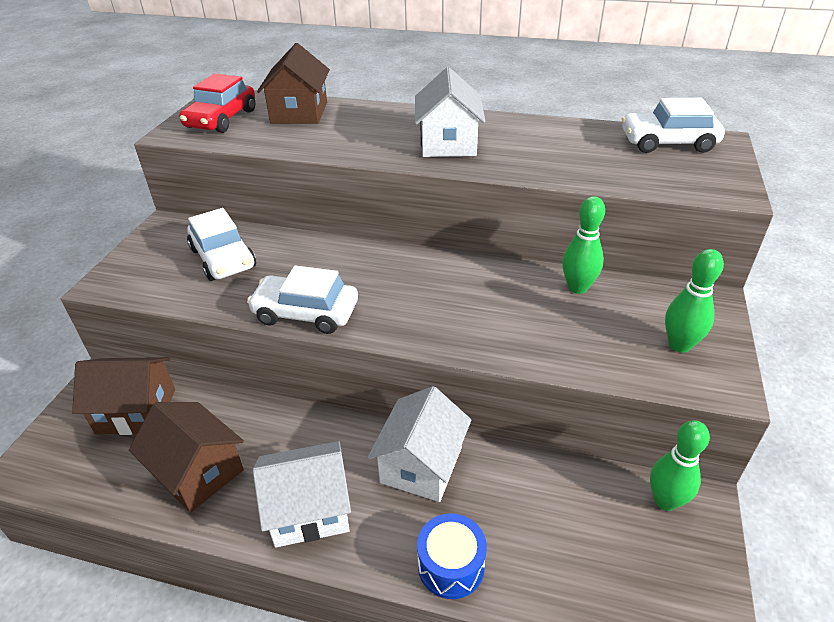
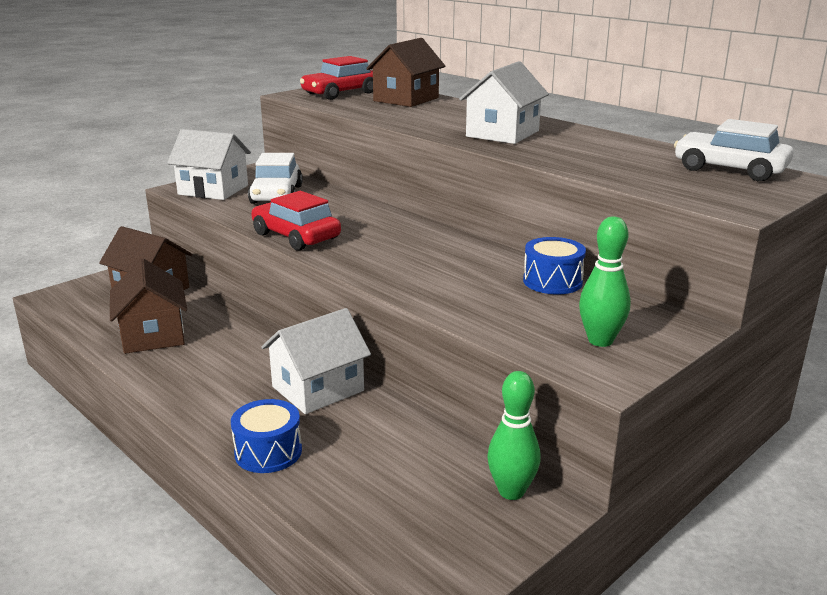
camera: 30 degrees right, 15 degrees down
white car [247,266,358,334] -> red car [251,191,341,251]
white house [253,441,351,548] -> white house moved to [167,129,251,200]
green bowling pin [562,196,605,294] -> blue drum [523,237,586,294]

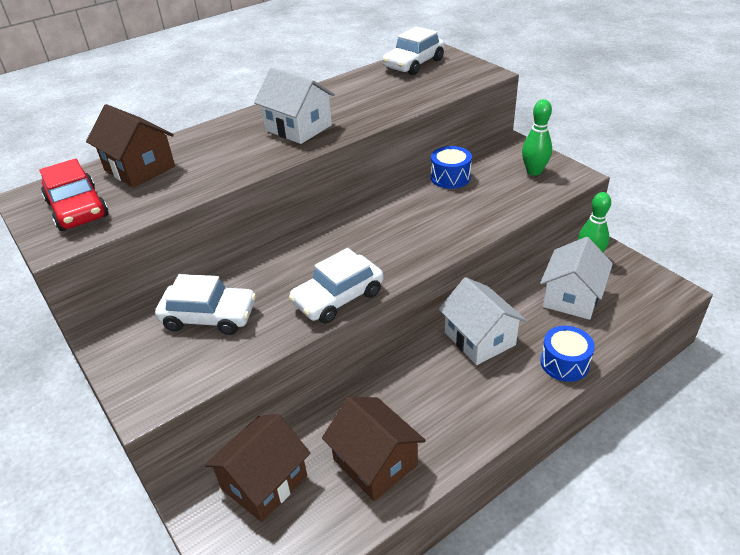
camera: 80 degrees left, 15 degrees up
brown house [110,258,187,354] -> brown house turned 60 degrees clockwise [322,397,426,501]
white house [167,129,251,200] -> white house moved to [540,237,613,320]
red car [251,191,341,251] -> white car [289,248,384,323]

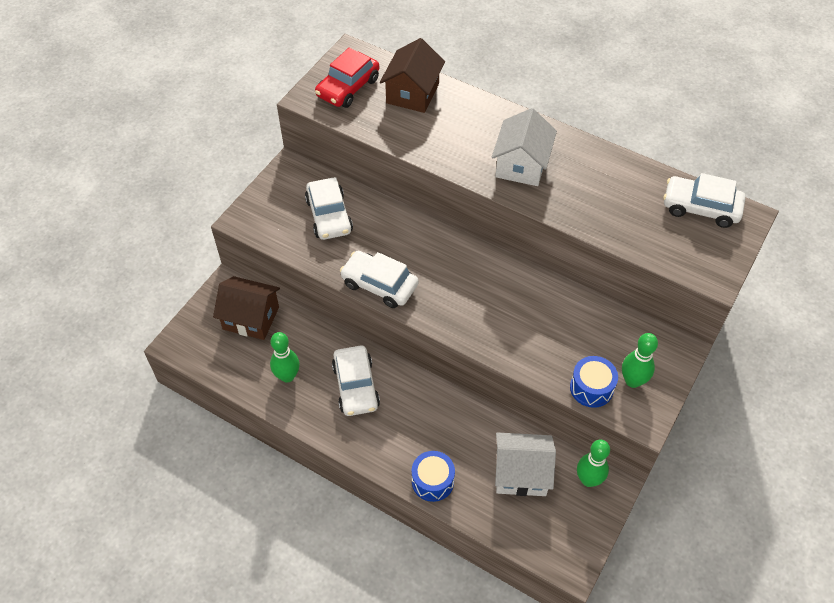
camera: 65 degrees right, 15 degrees up
brown house [322,397,426,501] -> green bowling pin [270,332,300,383]
blue drum [431,146,472,189] -> blue drum moved to [570,356,618,408]
white house [439,277,527,365] -> none
none -> white car [332,346,380,416]

